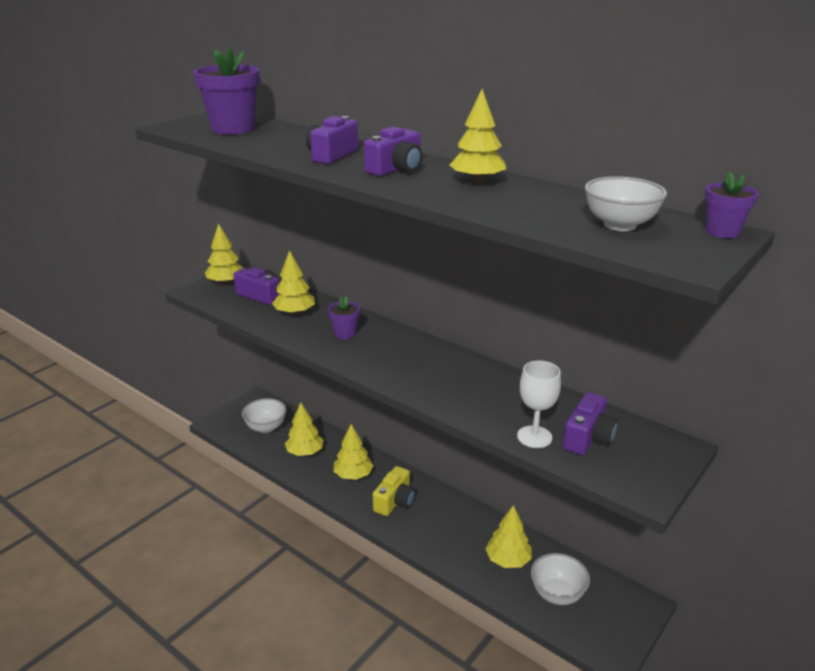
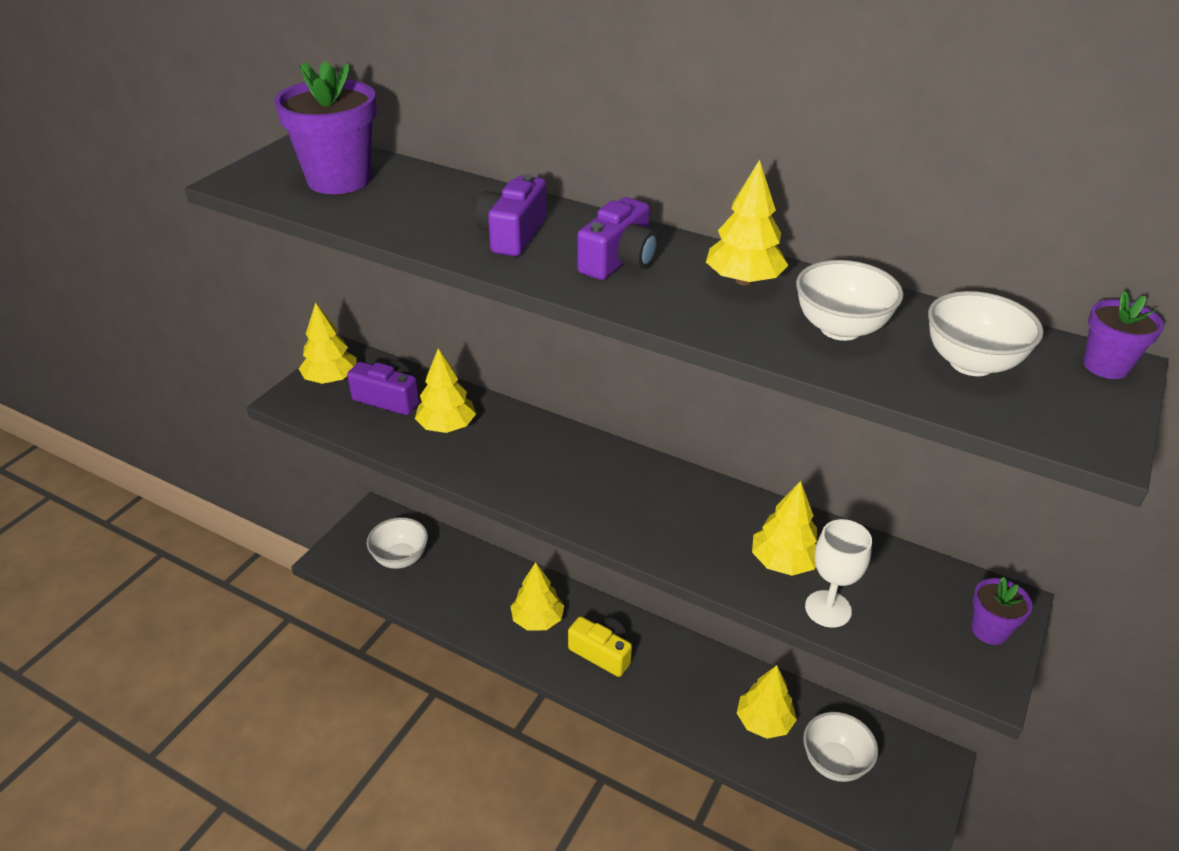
camera: 10 degrees left, 10 degrees up
yellow tree [285,402,324,456] -> yellow tree moved to [752,481,817,576]
purple flower pot [328,296,360,339] -> purple flower pot moved to [971,577,1032,645]
yellow camera [373,466,415,516] -> yellow camera turned 75 degrees counterclockwise [568,616,632,677]
purple camera [563,392,618,455] -> none
none -> white bowl [796,260,903,341]

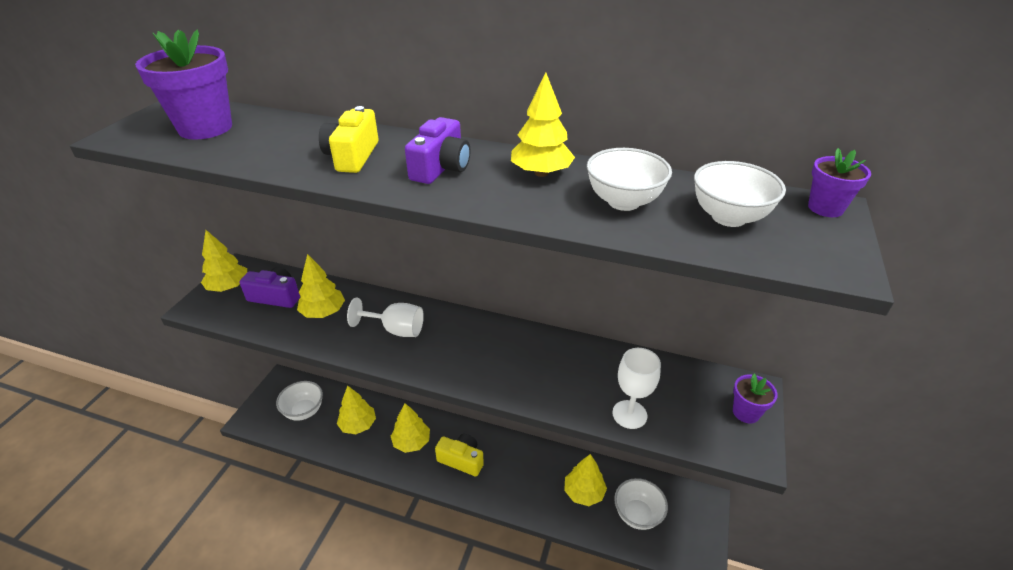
camera: 10 degrees left, 0 degrees up
purple camera [475,173,547,256] -> yellow camera [319,106,379,173]
yellow tree [752,481,817,576] -> yellow tree moved to [337,386,376,434]
none -> white goblet [347,298,424,337]

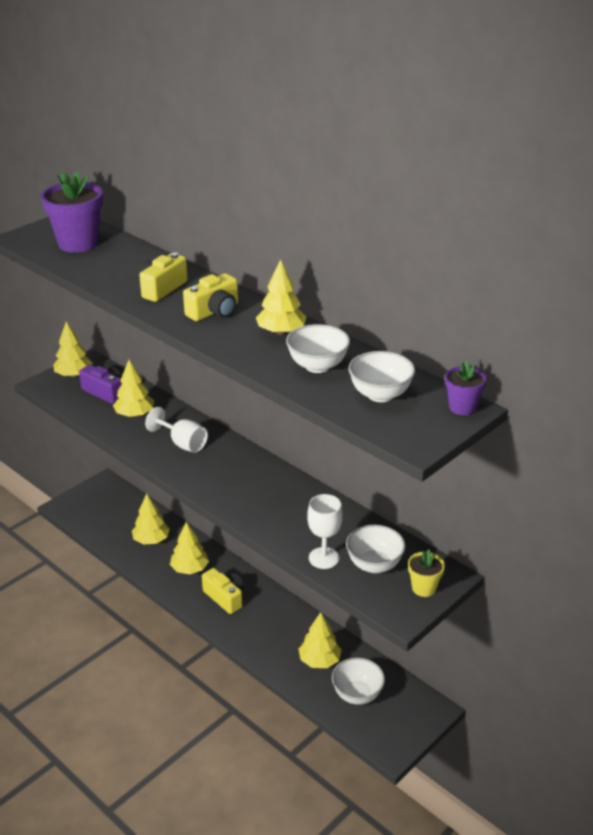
camera: 25 degrees right, 5 degrees down
white bowl [276,381,323,421] -> white bowl moved to [346,525,406,573]
purple camera [405,117,471,184] -> yellow camera [183,273,238,321]
purple flower pot [733,374,778,424] -> yellow flower pot [408,550,445,597]

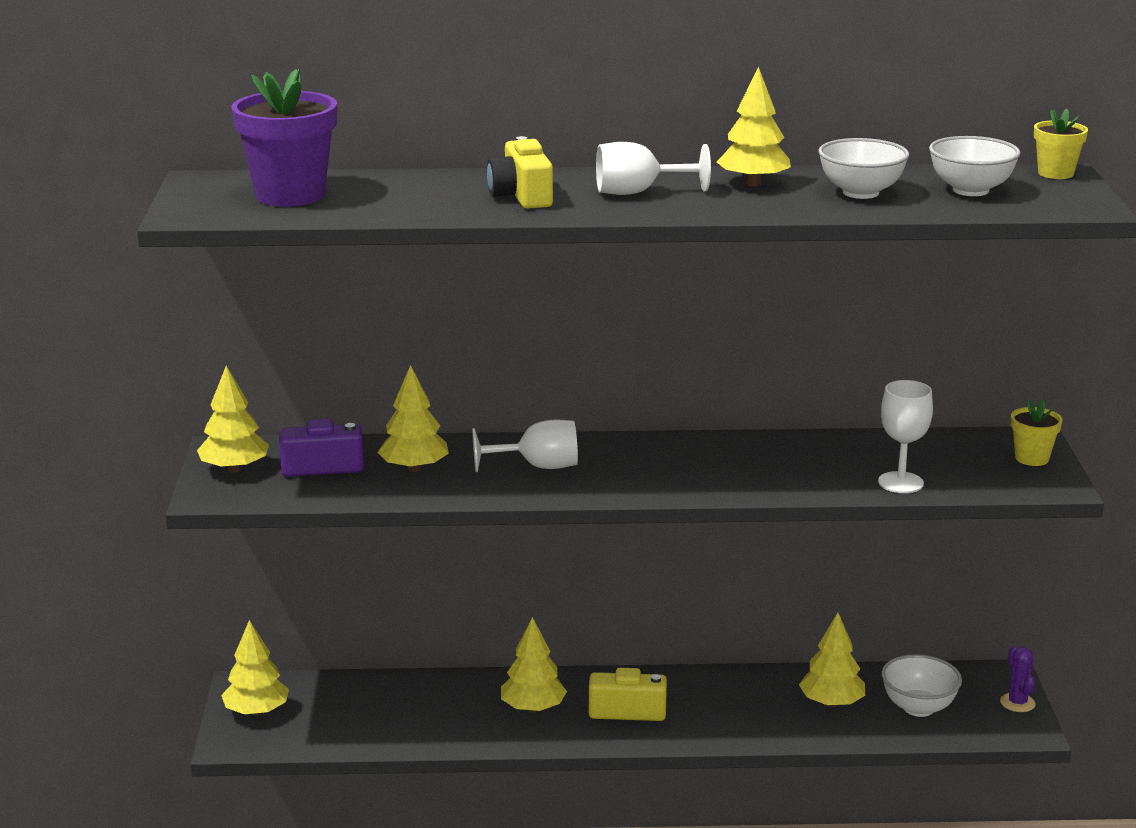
camera: 45 degrees left, 10 degrees down
yellow tree [132,494,170,544] -> yellow tree moved to [221,620,289,716]
yellow camera [183,273,238,321] -> white goblet [596,142,711,195]
white bowl [346,525,406,573] -> none
purple flower pot [445,361,487,415] -> yellow flower pot [1034,109,1088,179]
none -> purple cactus [1000,646,1035,712]

